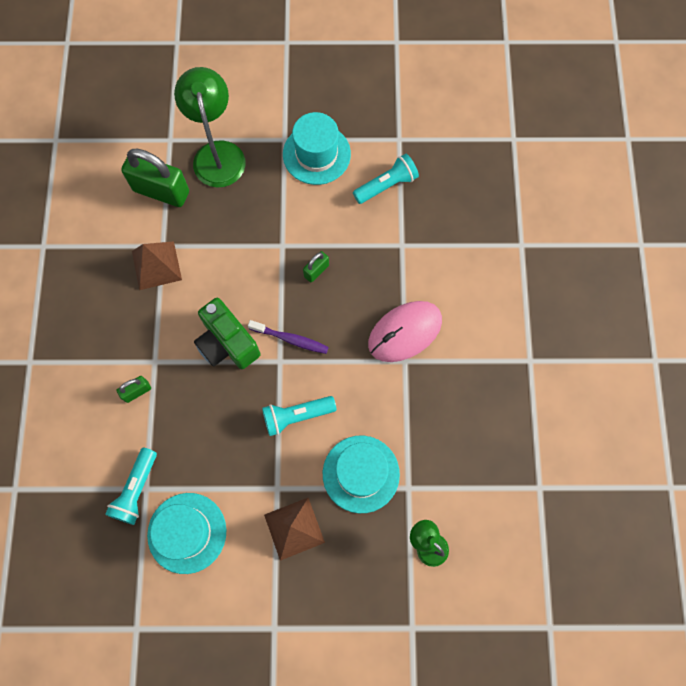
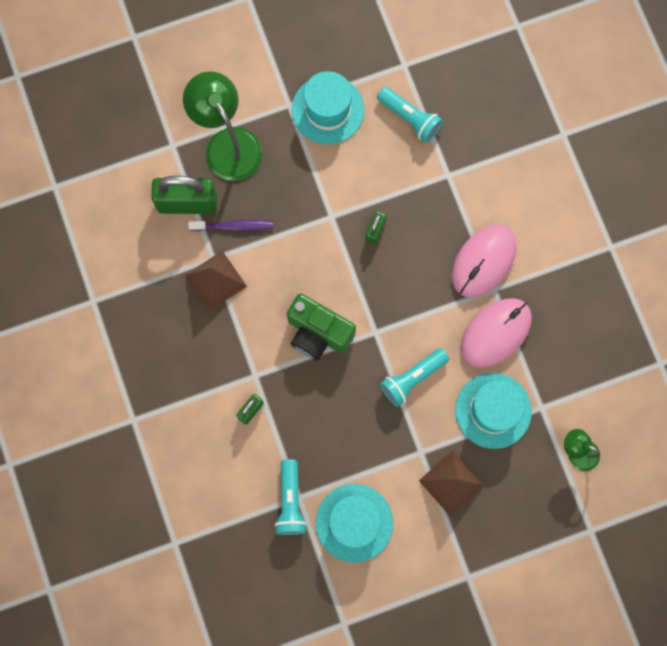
camera: 20 degrees left, 5 degrees up
purple toothbrush [248,320,329,354] -> purple toothbrush moved to [188,219,273,231]
turquoise flashlight [353,154,419,204] -> turquoise flashlight turned 90 degrees clockwise [377,87,443,143]
none -> pink mouse [461,298,532,368]

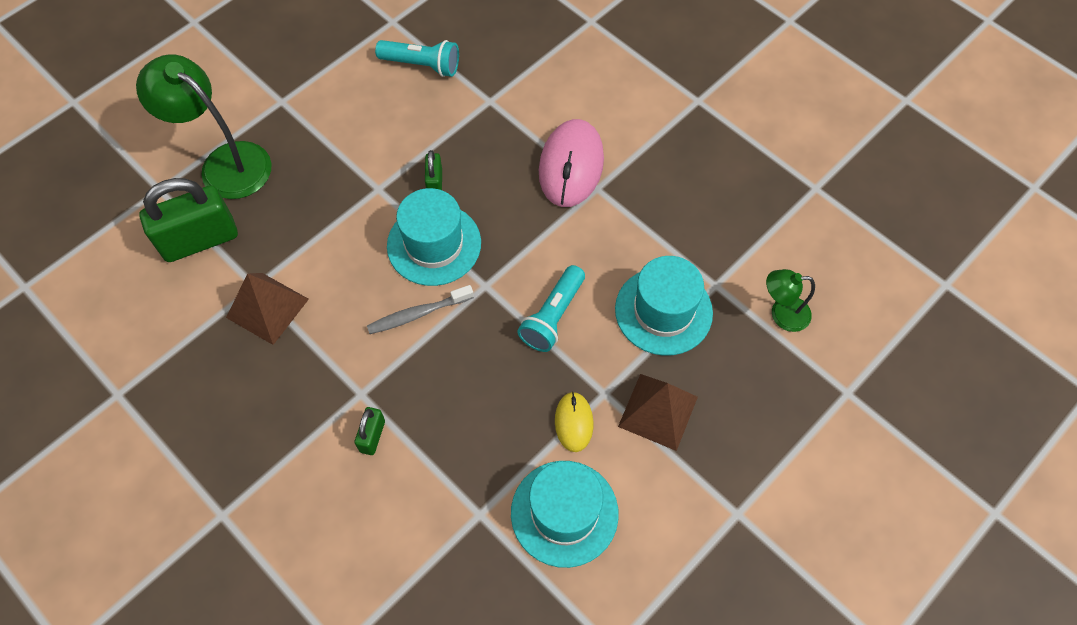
camera: 25 degrees left, 15 degrees down
purple toothbrush [188,219,273,231] -> none
turquoise flashlight [274,459,307,535] -> none
green camera [287,294,356,360] -> grey toothbrush [367,285,474,334]
turquoise hat [292,71,364,144] -> turquoise hat moved to [387,188,481,286]
pink mouse [461,298,532,368] -> none
none -> yellow mouse [555,392,594,452]

